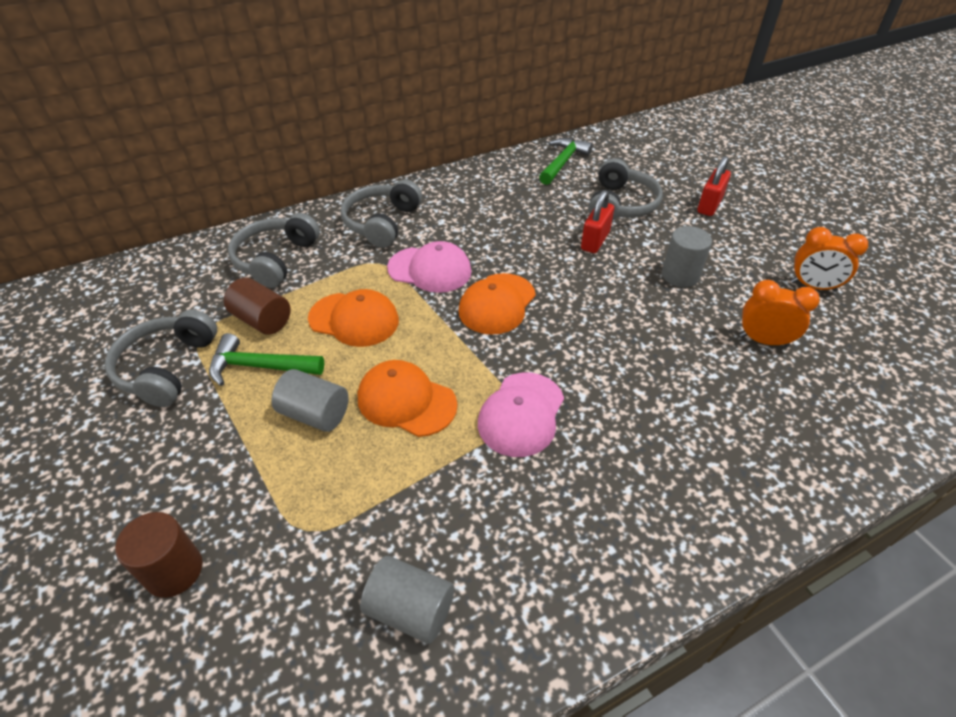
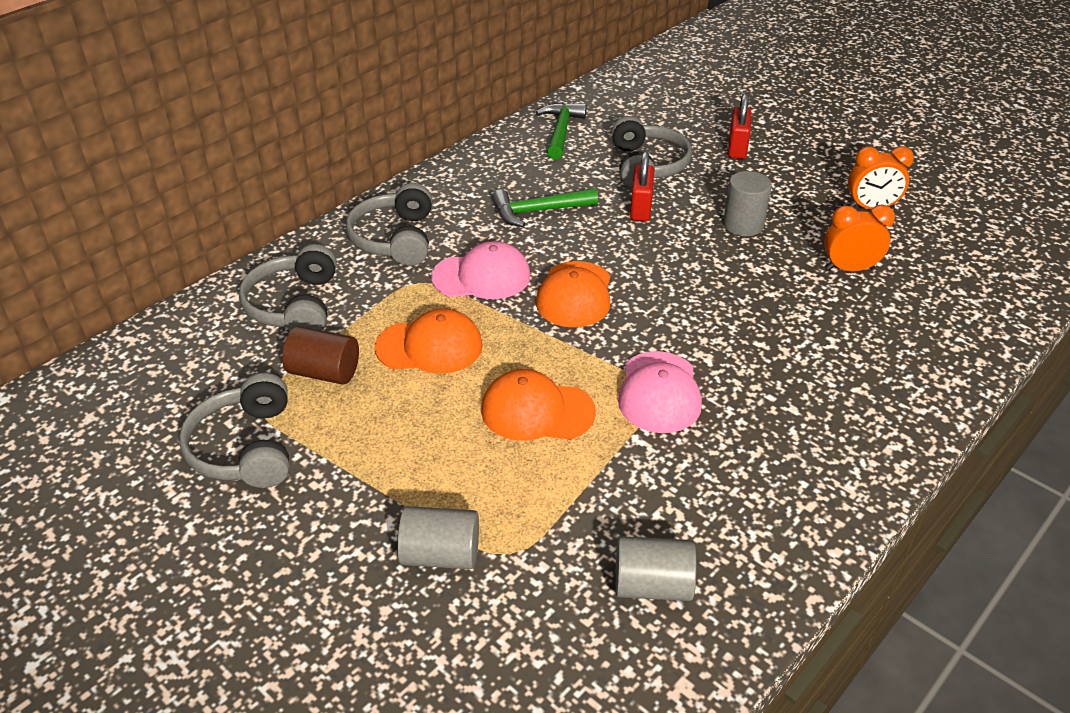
camera: 20 degrees left, 5 degrees down
brown cylinder [115,512,202,598] -> none
green hammer [209,333,324,386] -> green hammer moved to [492,188,598,227]
grey cylinder [271,369,349,432] -> grey cylinder moved to [397,506,479,569]

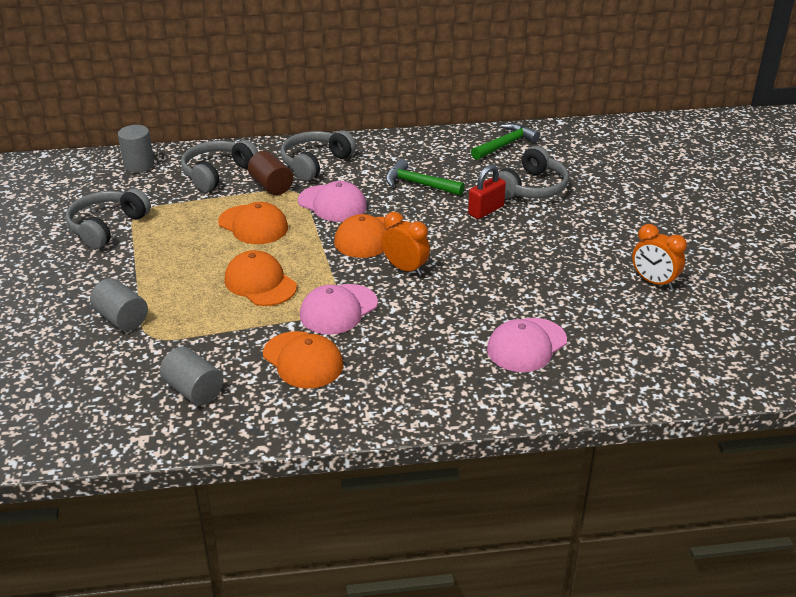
camera: 40 degrees right, 5 degrees down
brown cylinder [282,326,359,385] -> brown cylinder moved to [248,151,293,195]
grey cylinder [723,171,772,236] -> grey cylinder moved to [118,125,154,173]
red padlock [728,93,752,159] -> none
orange clock [824,205,895,272] -> orange clock moved to [382,212,430,276]
none -> orange cap [263,331,343,389]
none -> pink cap [487,318,567,372]

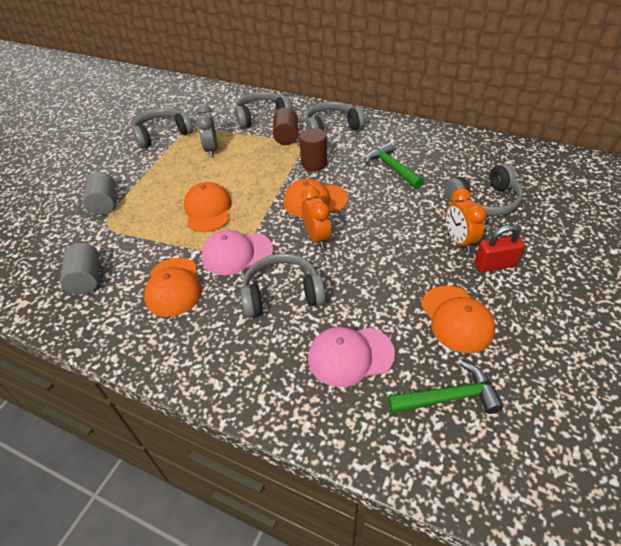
camera: 35 degrees right, 10 degrees up
grey cylinder [118,125,154,173] -> none
orange cap [218,202,288,244] -> orange cap moved to [421,286,496,353]
pink cap [298,181,367,222] -> brown cylinder [300,128,327,171]
red padlock [468,165,506,219] -> red padlock moved to [474,225,525,272]
green hammer [471,123,540,160] -> green hammer moved to [388,361,503,414]
orange clock [632,224,687,290] -> orange clock moved to [446,188,487,252]
none -> grey clock [197,105,217,157]
none -> grey headphones [241,253,326,318]

